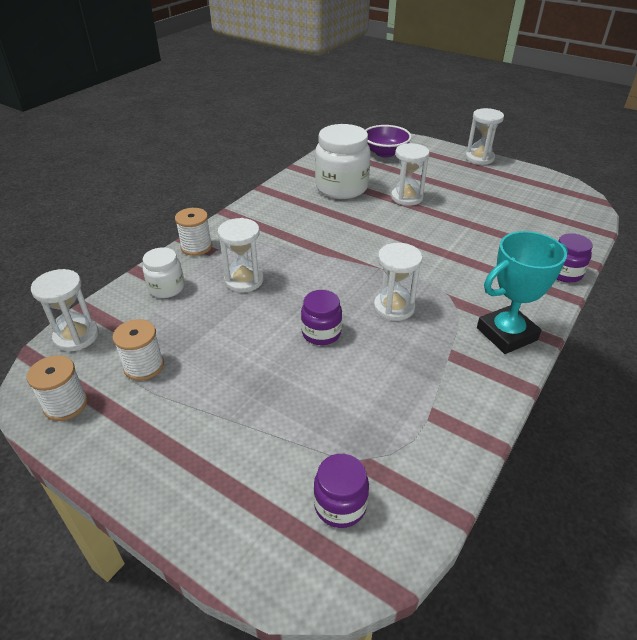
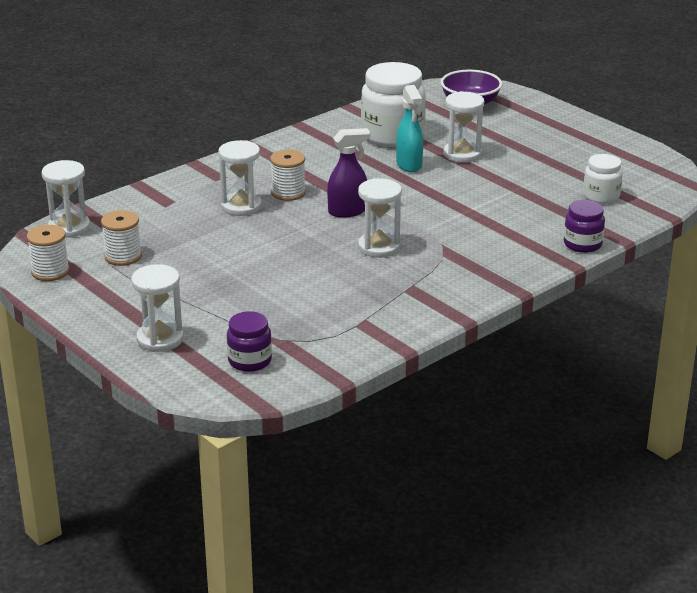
camera: 15 degrees right, 10 degrees down
white jar [143,247,184,298] -> white jar moved to [583,154,623,204]
white spool [175,208,212,256] -> white spool moved to [270,150,306,201]
purple jar [301,290,342,345] -> none
white hourglass [465,108,504,165] -> white hourglass moved to [131,264,184,352]
turquoise trophy [477,231,568,354] -> none
none -> purple spray bottle [327,128,370,218]
none -> turquoise spray bottle [396,85,423,172]

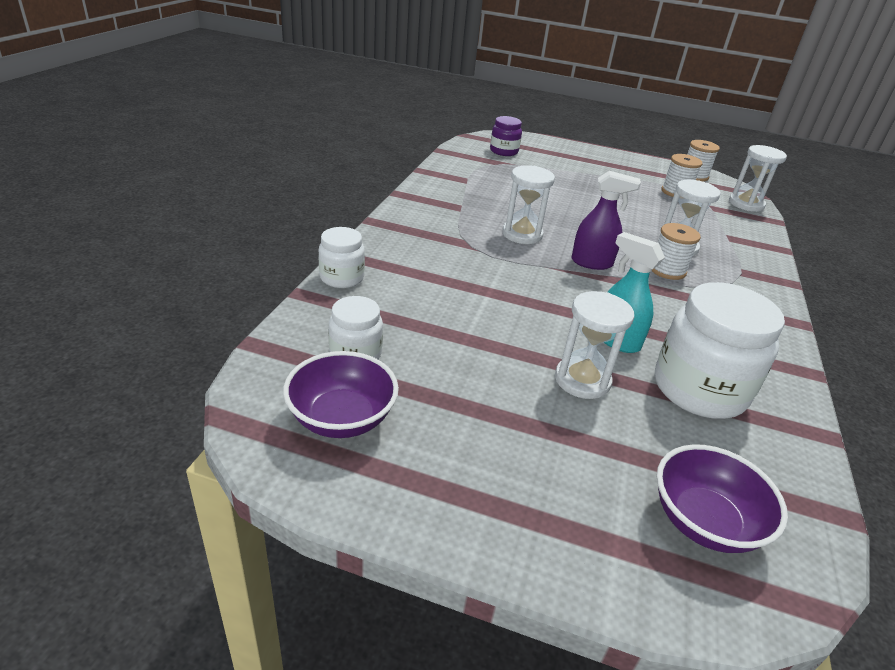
camera: 145 degrees right, 5 degrees up
white hourglass [131,264,184,352] -> none
purple spray bottle [327,128,370,218] -> purple spray bottle turned 120 degrees counterclockwise [571,171,641,270]
purple jar [564,200,605,253] -> white jar [319,227,365,288]
none -> purple bowl [283,351,399,438]

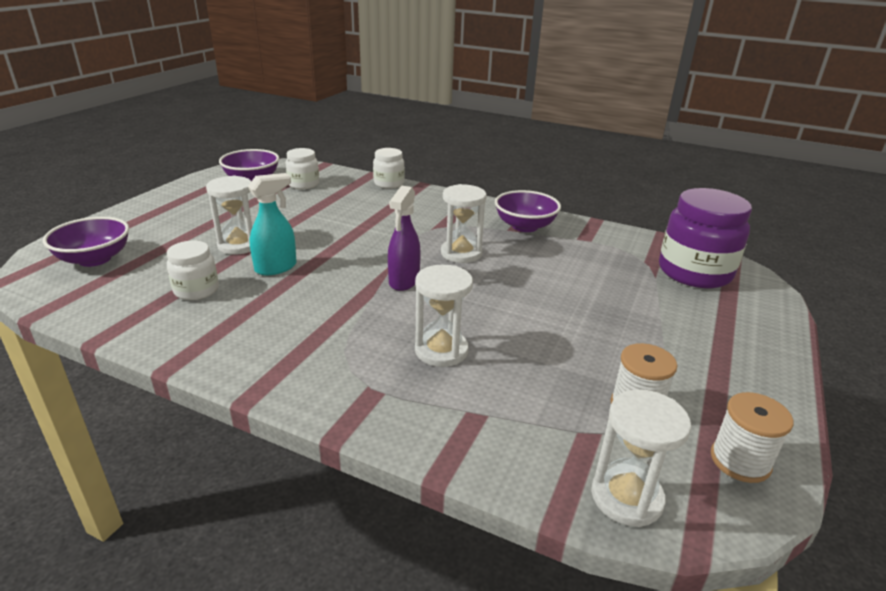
camera: 100 degrees right, 5 degrees down
purple jar [490,116,522,156] -> purple jar [659,188,752,288], size x1.84
white spool [652,223,701,280] -> none
white jar [655,282,785,419] -> white jar [167,241,219,300], size x0.54
none -> purple bowl [495,190,561,232]

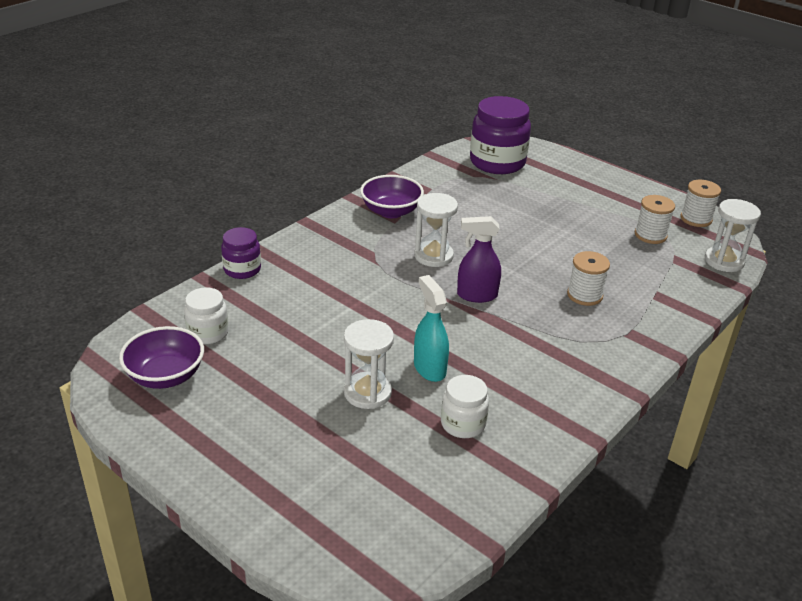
camera: 75 degrees left, 5 degrees up
purple bowl [43,217,129,267] -> none
white jar [373,148,405,189] -> purple jar [221,227,261,279]
purple spray bottle [388,186,421,291] -> purple spray bottle turned 150 degrees clockwise [457,216,501,303]
white hourglass [415,265,473,367] -> white spool [567,251,610,306]

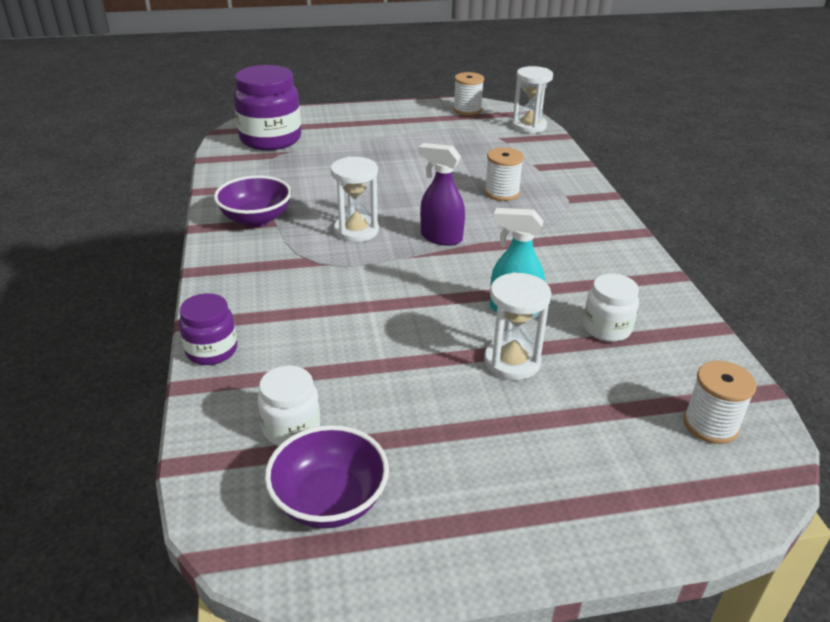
camera: 50 degrees left, 0 degrees up
purple spray bottle [457,216,501,303] -> purple spray bottle turned 75 degrees clockwise [418,143,465,246]
white spool [635,195,675,244] -> white spool moved to [684,361,757,444]

